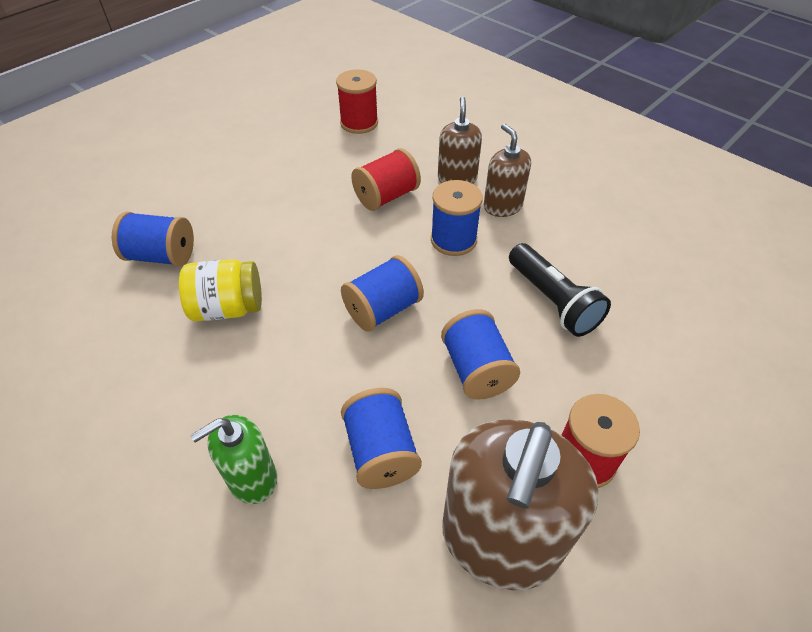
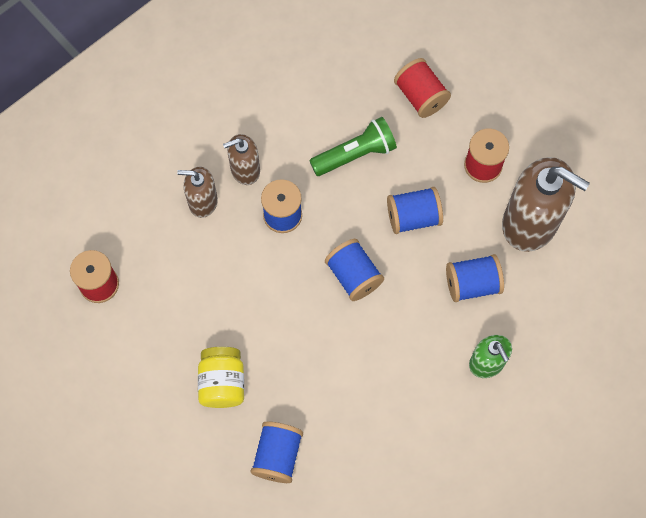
camera: 85 degrees left, 20 degrees up
yellow jar [179,259,262,321] -> yellow jar moved to [198,347,244,408]
red spool [351,148,421,211] -> red spool moved to [394,58,451,118]
black flashlight [509,243,611,337] -> green flashlight [309,117,397,176]

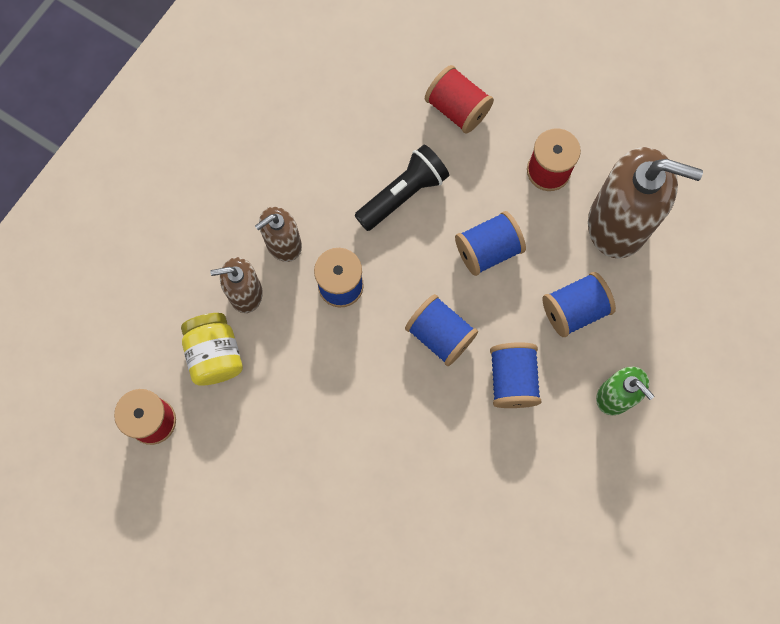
camera: 15 degrees left, 5 degrees up
yellow jar [198,347,244,408] -> yellow jar moved to [181,313,243,386]
blue spool [250,421,303,483] -> blue spool moved to [490,342,541,408]
green flashlight [309,117,397,176] -> black flashlight [355,145,449,231]

